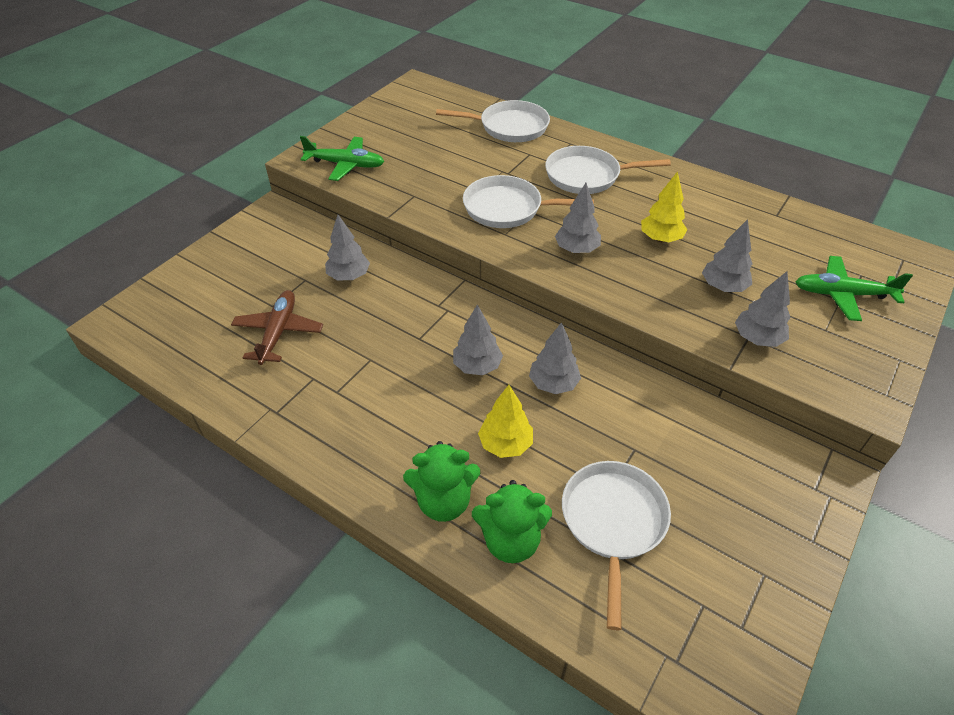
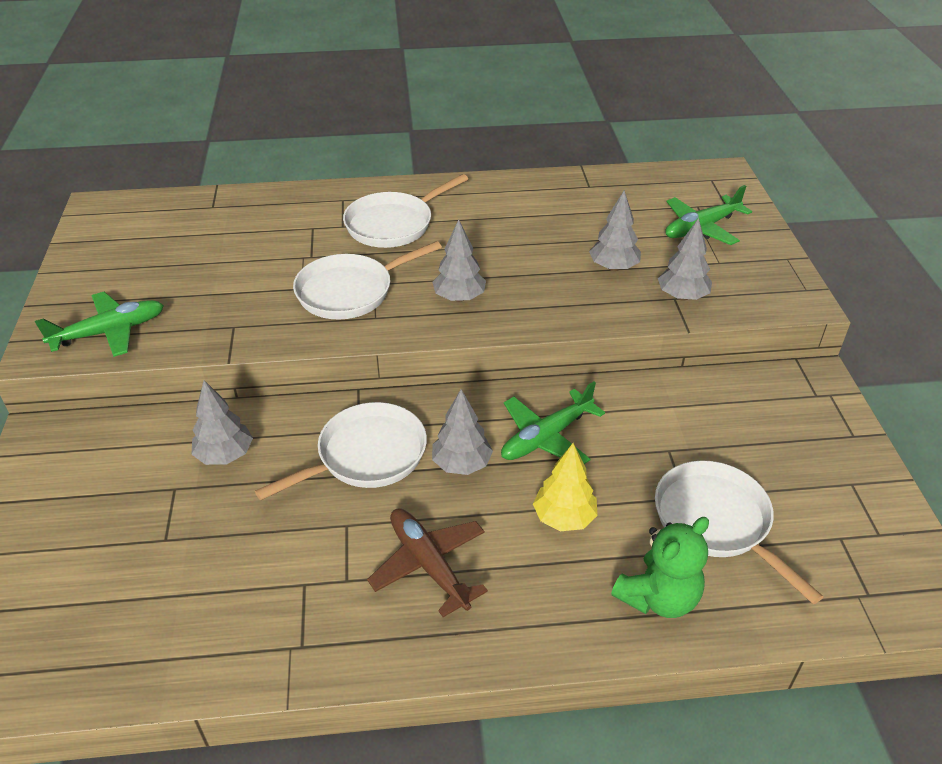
camera: 40 degrees left, 5 degrees down
brown plane [231,290,323,365] -> brown plane moved to [367,509,488,617]
green teddy bear [403,441,480,522] -> none
white pan [436,100,550,142] -> white pan moved to [255,402,427,500]
grey tree [529,322,581,394] -> green plane [501,381,605,464]
yellow tree [641,171,687,242] -> none

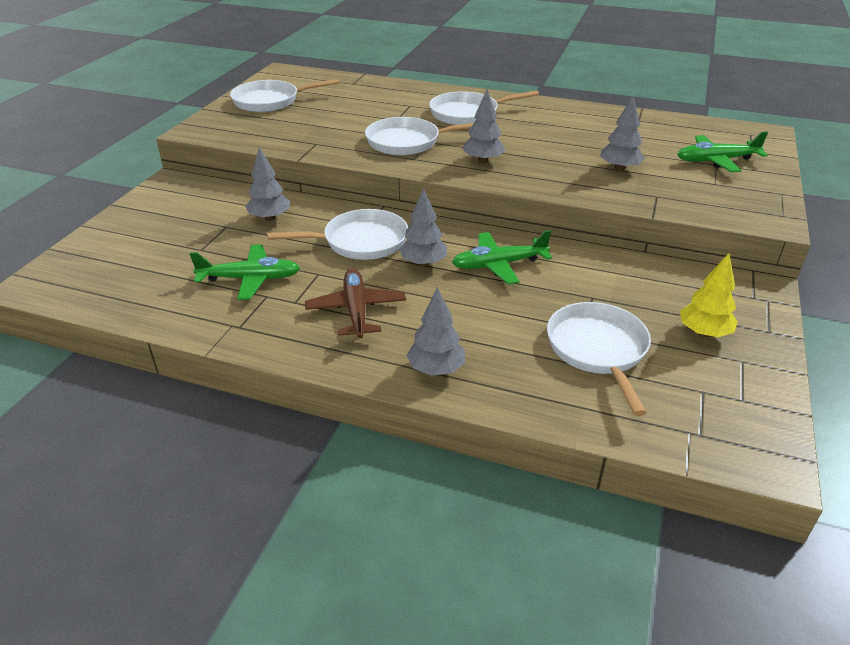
camera: 25 degrees right, 5 degrees down
green plane [35,292,164,357] -> green plane moved to [190,244,300,300]
yellow tree [533,443,598,531] -> yellow tree moved to [680,253,737,337]
green teddy bear [611,517,709,618] -> none
grey tree [658,218,712,301] -> grey tree moved to [407,287,465,376]
none -> white pan [230,79,340,112]

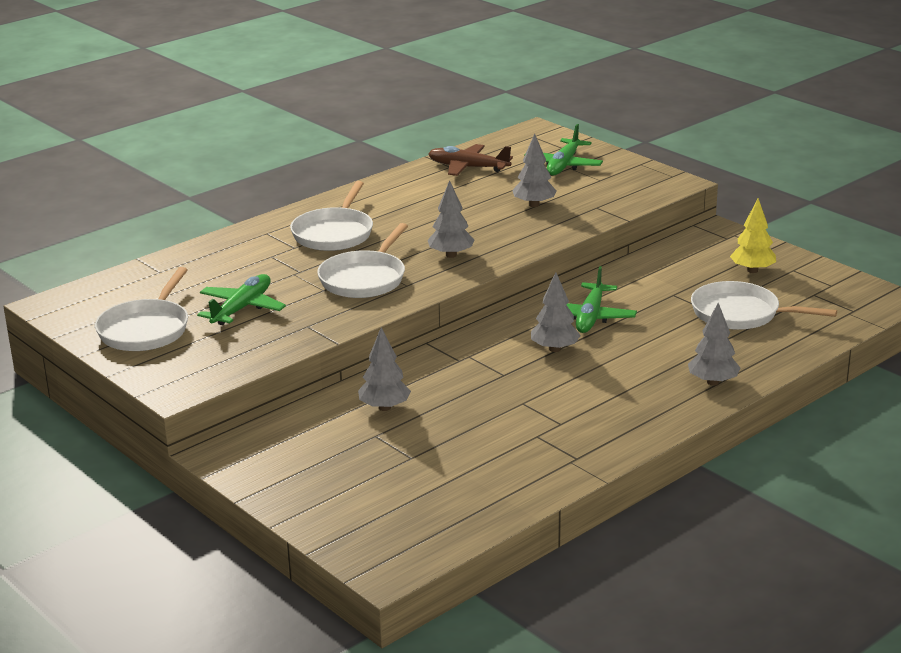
camera: 60 degrees left, 10 degrees down
green plane [190,244,300,300] -> green plane moved to [197,274,286,325]
white pan [267,209,408,260] -> none
brown plane [305,268,406,338] -> brown plane moved to [428,144,513,176]

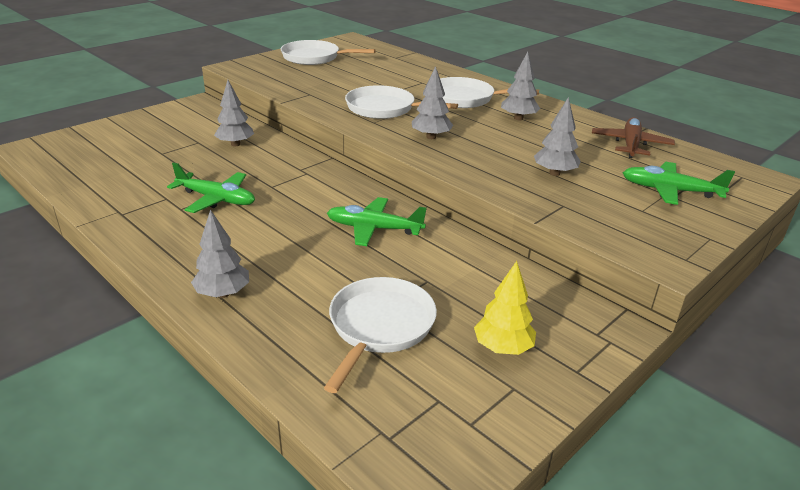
camera: 85 degrees right, 5 degrees up
green plane [197,274,286,325] -> green plane moved to [167,162,255,213]
grey tree [531,272,581,352] -> grey tree moved to [501,52,540,120]

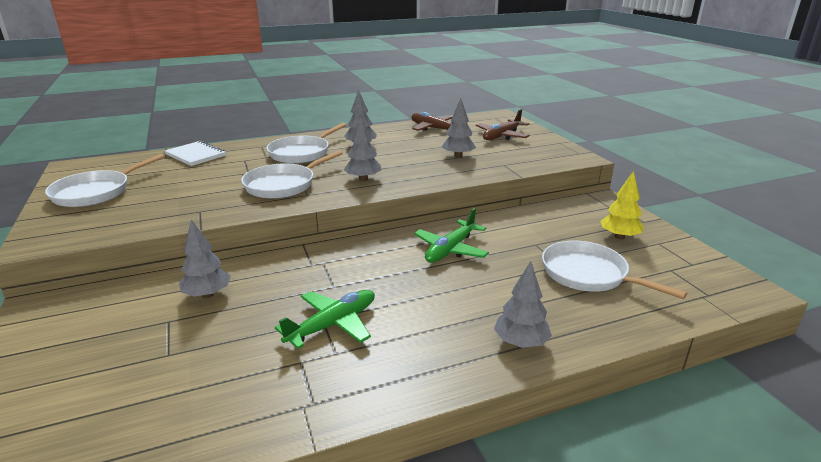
camera: 65 degrees left, 5 degrees down
green plane [623,162,735,205] -> brown plane [476,109,529,140]
none -> white notebook [165,141,226,166]

